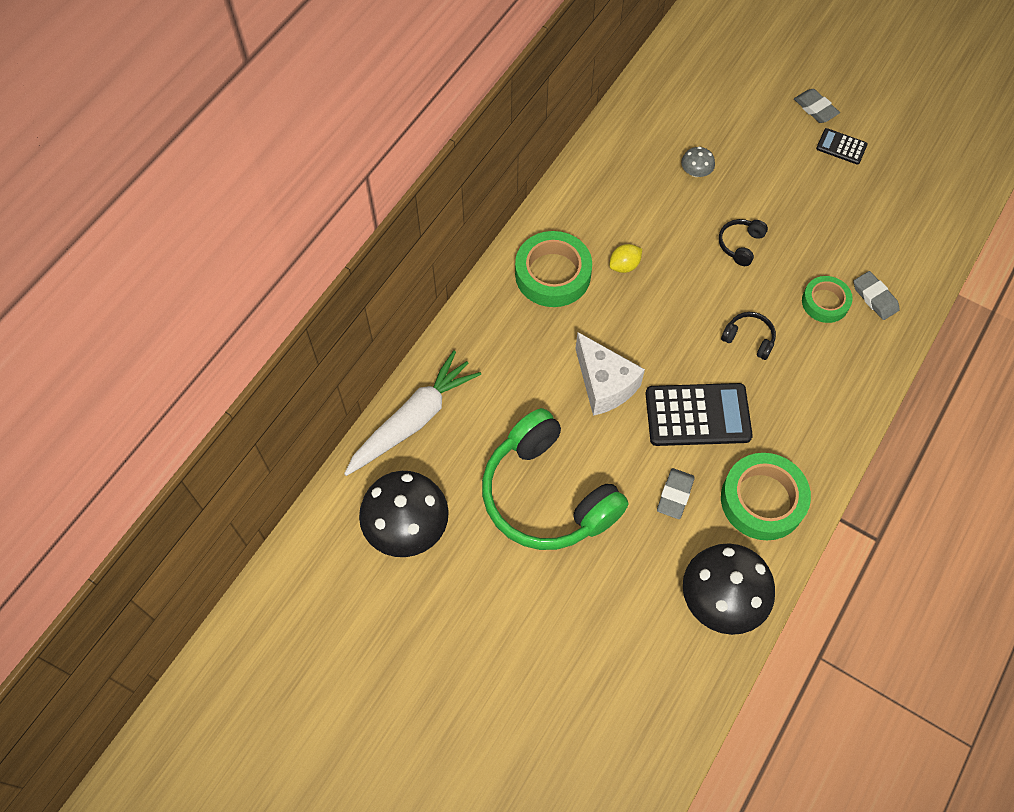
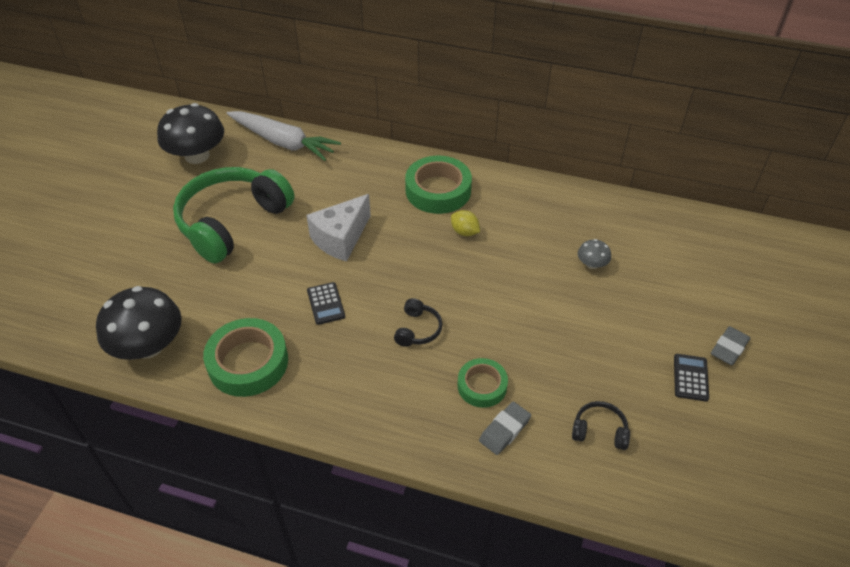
camera: 75 degrees right, 15 degrees down
black calculator [646,383,753,446] -> black calculator [307,282,345,325], size x0.51
grey eraser [657,468,695,519] -> none
black headphones [719,219,768,266] -> black headphones moved to [572,401,630,450]

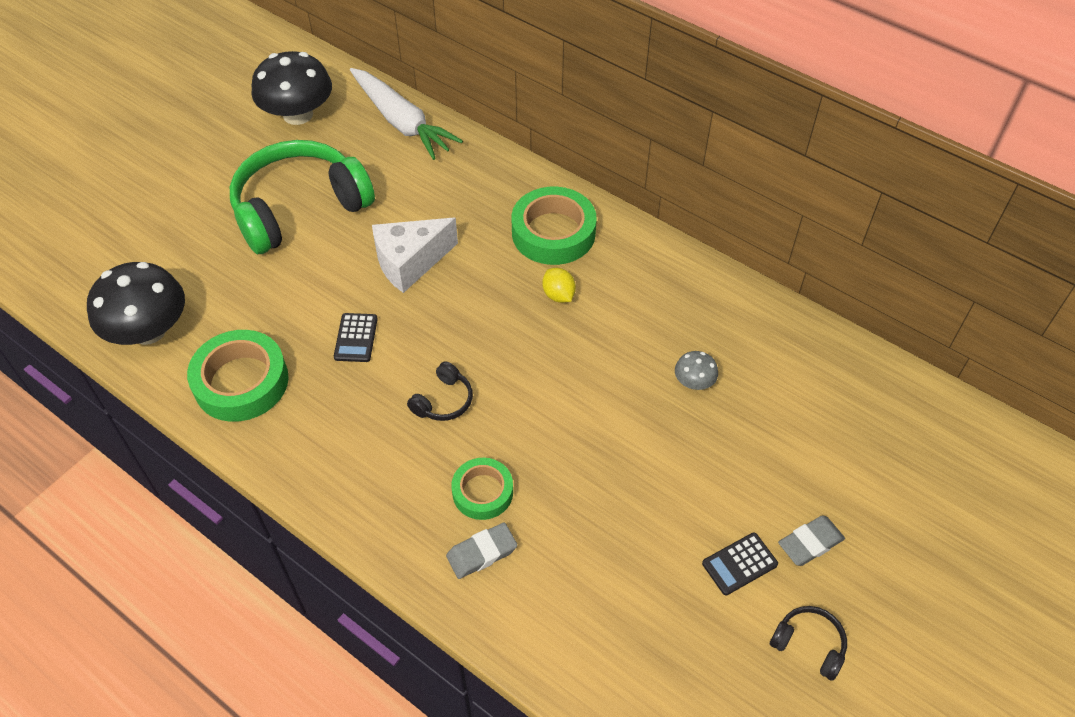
camera: 20 degrees right, 5 degrees up
black headphones [572,401,630,450] -> black headphones moved to [770,606,847,681]
black calculator [674,354,709,402] -> black calculator turned 150 degrees counterclockwise [702,532,778,595]

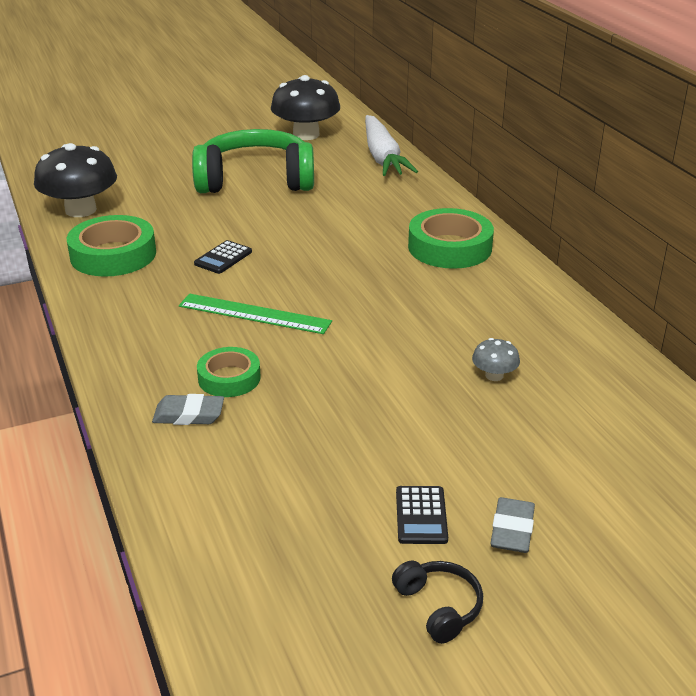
camera: 30 degrees right, 20 degrees down
white cheese [372,218,458,293] -> none
black headphones [407,361,473,421] -> green ruler [179,294,332,334]
yellow lemon [542,268,576,303] -> none
black calculator [702,532,778,595] -> black calculator turned 90 degrees counterclockwise [396,486,448,544]
grey eraser [778,515,845,566] -> grey eraser turned 75 degrees counterclockwise [491,497,535,553]

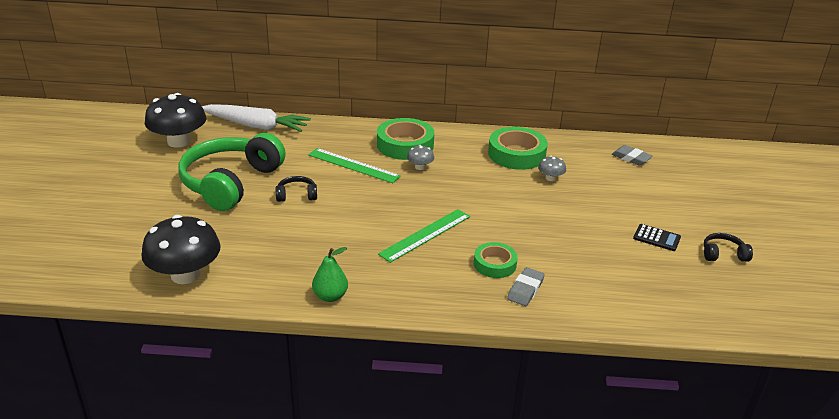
camera: 65 degrees left, 0 degrees up
green tape [67,215,156,277] -> green tape moved to [488,127,548,170]
black calculator [194,240,252,274] -> none
grey eraser [491,497,535,553] -> grey eraser moved to [612,145,653,165]
none -> black headphones [276,176,317,202]
none -> green ruler [308,148,401,183]
none -> green pear [312,247,348,302]
none -> grey mushroom [407,145,434,170]

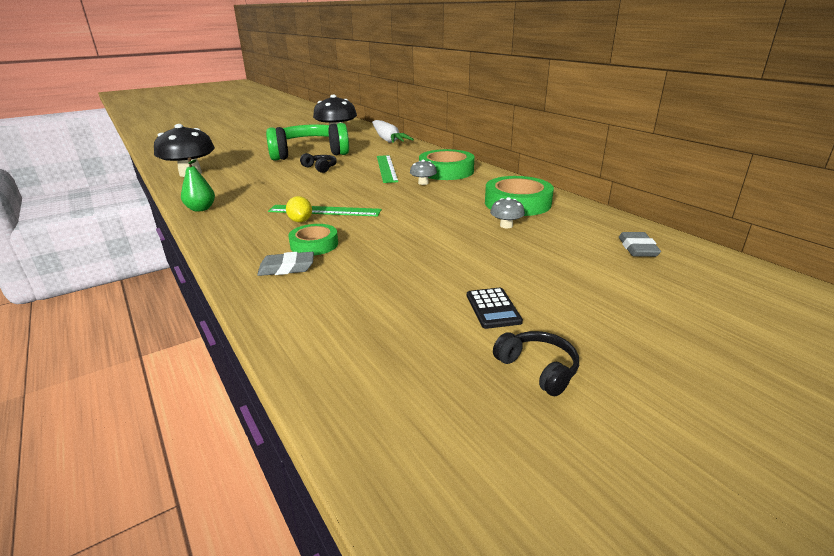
camera: 55 degrees right, 5 degrees down
none -> yellow lemon [286,196,312,222]

